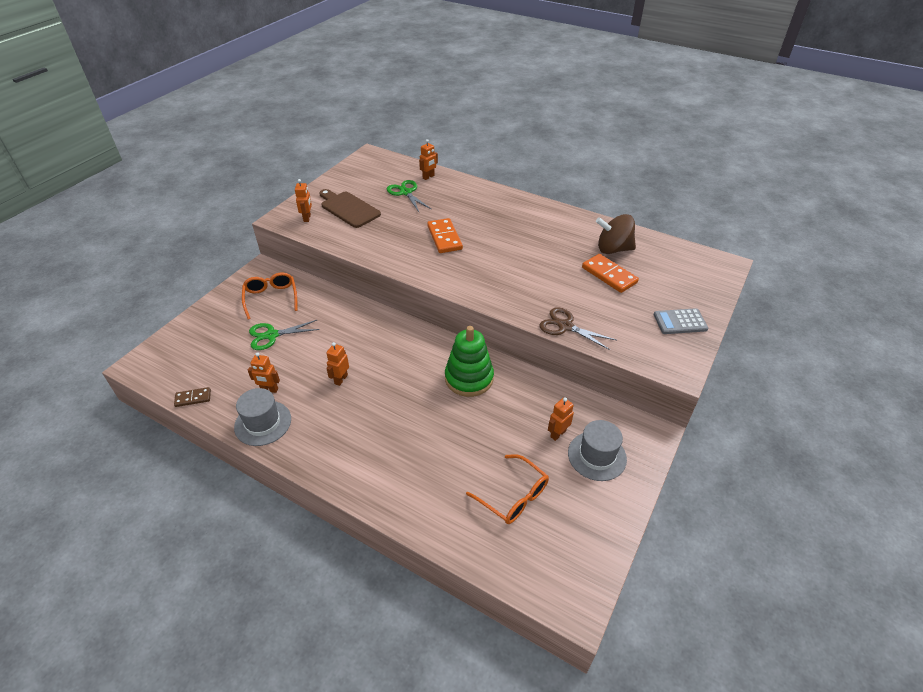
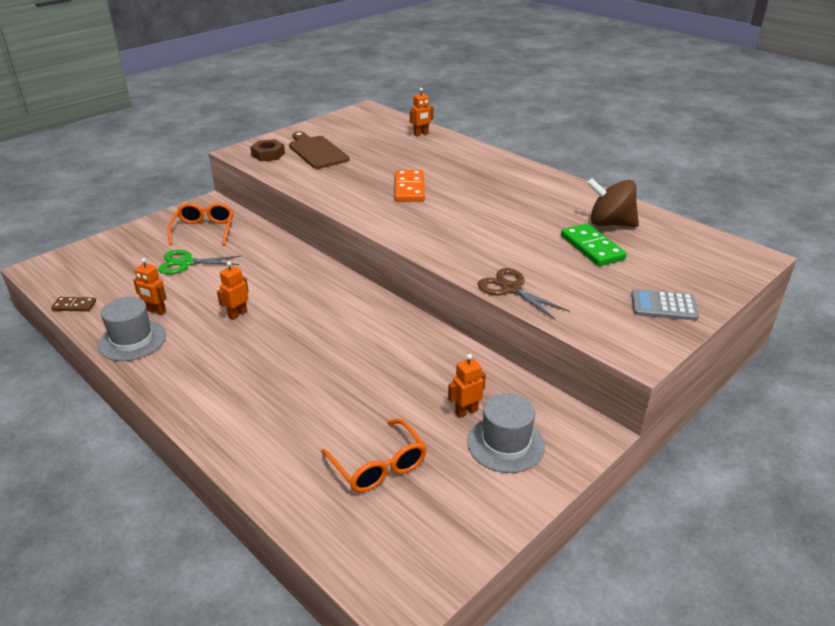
camera: 15 degrees right, 10 degrees down
orange robot [295,179,312,222] -> brown nut [250,139,285,161]
green scissors [387,180,431,212] -> none
green stacking toy [445,326,494,397] -> none
orange domino [582,254,639,293] -> green domino [561,223,627,266]

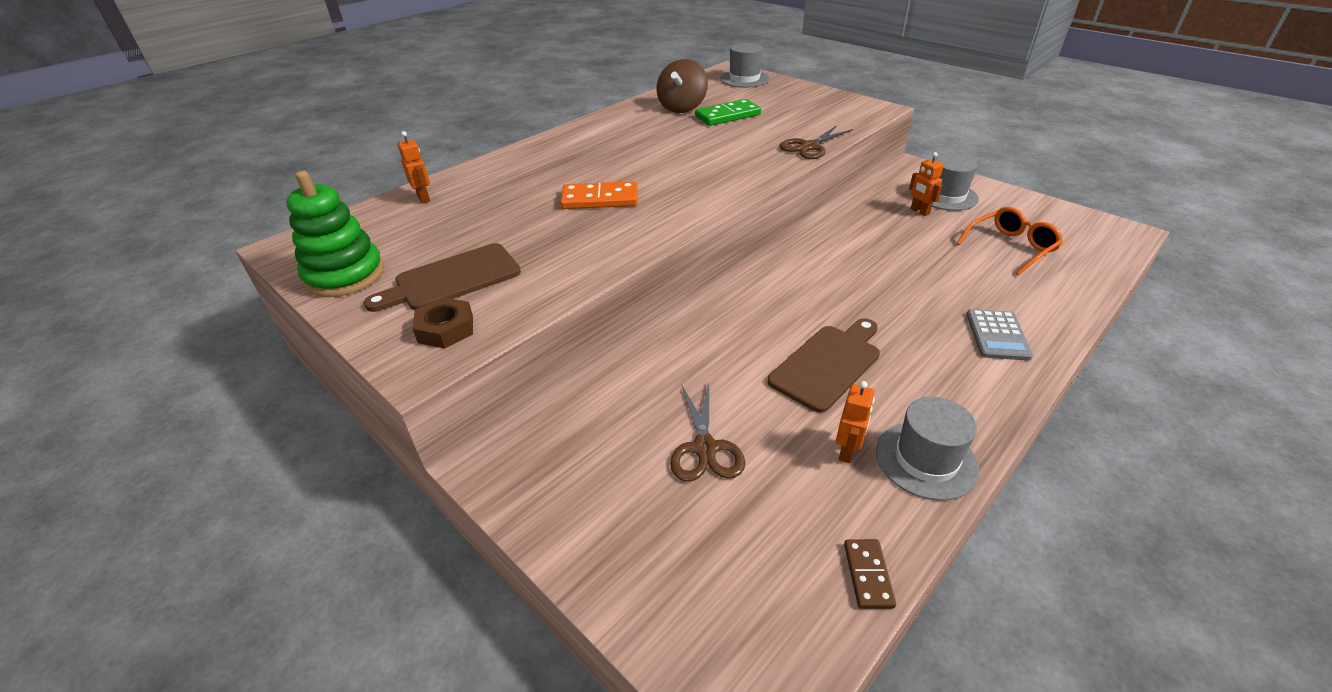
camera: 90 degrees left, 5 degrees up
green scissors [158,250,242,274] -> brown scissors [670,383,745,482]
orange glasses [168,203,233,245] -> none
orange robot [217,261,249,320] -> brown cutting board [768,318,880,413]
grey calculator [631,289,699,321] -> grey calculator moved to [966,309,1033,361]
none -> green stacking toy [286,171,384,297]
none -> grey hat [720,43,770,88]

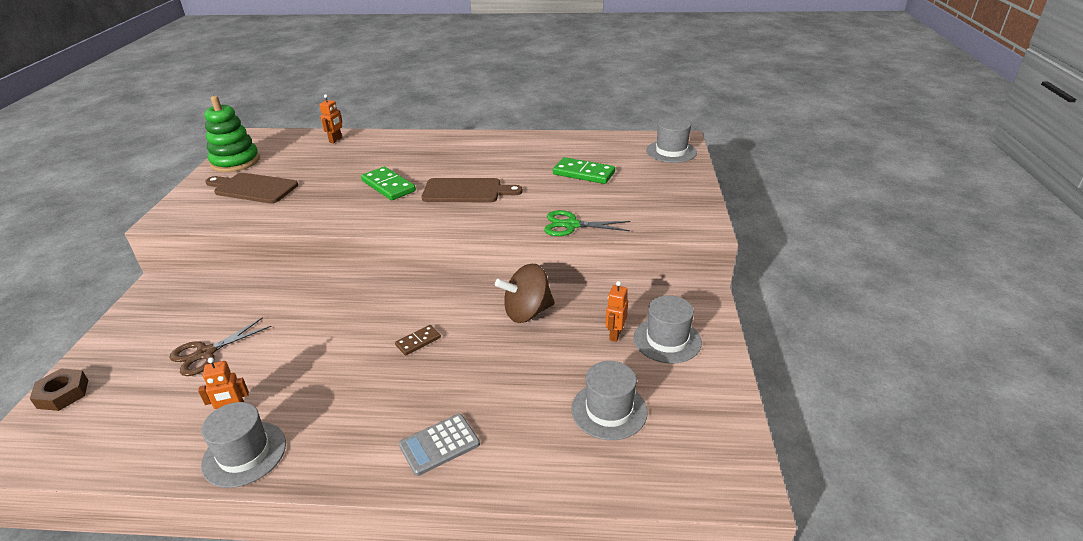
camera: 50 degrees right, 5 degrees down
brown nut [413,297,473,349] -> brown nut moved to [30,368,88,411]
orange domino [560,181,638,209] -> green domino [361,167,416,200]
brown spinning top [656,59,708,113] -> brown spinning top moved to [495,264,555,323]
brown cutting board [768,318,880,413] -> brown cutting board moved to [422,178,523,202]
brown scissors [780,125,853,159] -> green scissors [544,210,630,236]
brown domino [844,539,896,609] -> brown domino moved to [395,325,441,355]
orange glasses [957,207,1063,276] -> grey hat [571,361,648,440]

